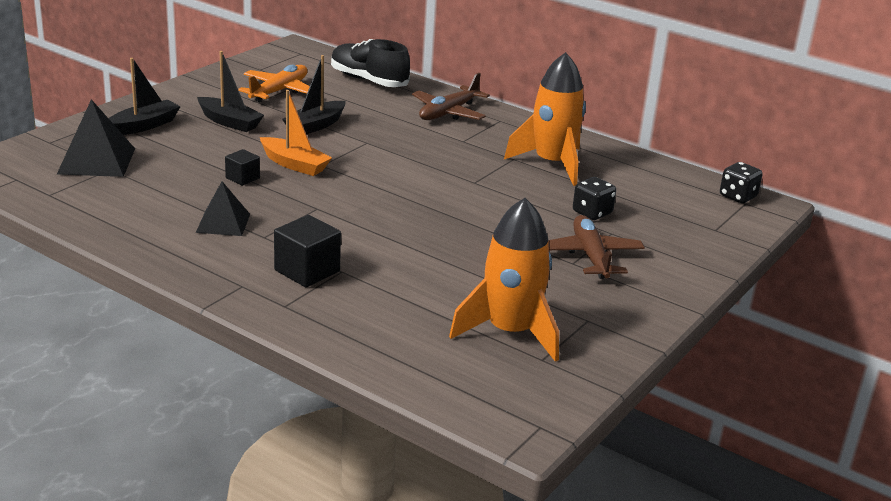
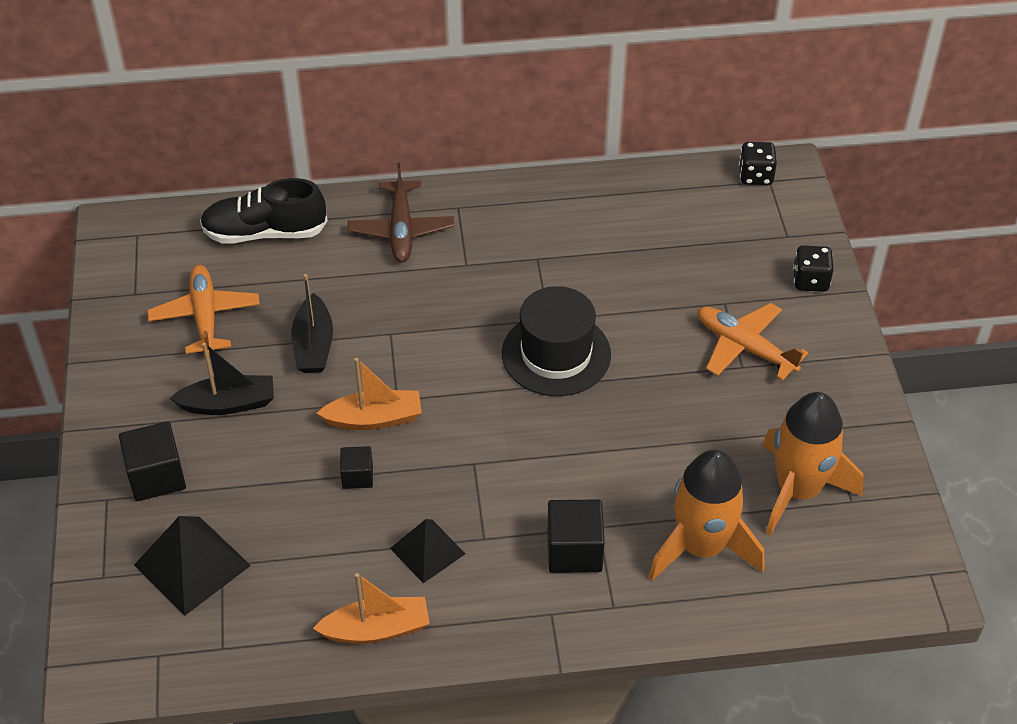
camera: 40 degrees left, 20 degrees up
black boat [109,58,181,135] -> black cube [119,421,186,501]
orange rocket [504,52,586,186] -> orange rocket moved to [649,450,764,581]
brown plane [548,215,645,279] -> orange plane [698,303,808,381]
black dice [573,177,616,220] -> black dice moved to [793,245,833,292]
none -> orange boat [313,573,430,644]
none -> black hat [502,286,611,396]

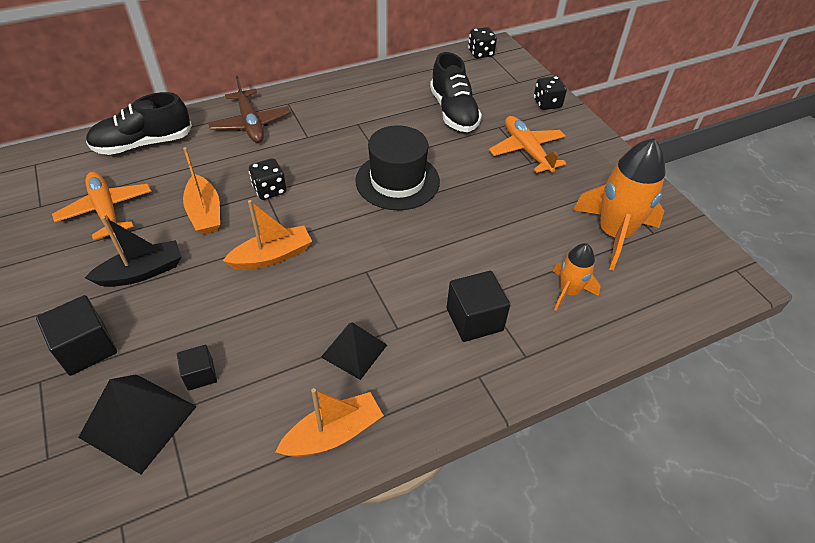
camera: 20 degrees left, 0 degrees up
black boat [291,274,333,373] -> orange boat [183,147,220,235]
black cube [340,446,373,489] -> black cube moved to [177,345,217,391]
orange rocket [649,450,764,581] -> orange rocket [553,243,601,311], size x0.55
orange plane [698,303,808,381] -> orange plane turned 45 degrees clockwise [489,116,567,173]
none -> black dice [249,158,286,200]
none -> black shoe [430,52,482,132]

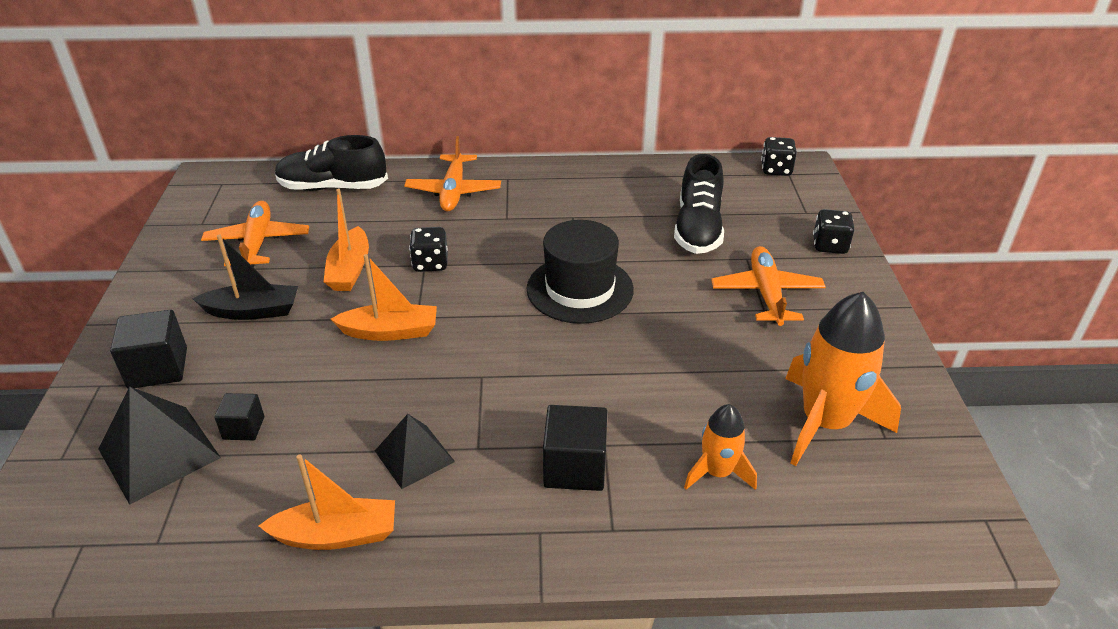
camera: 25 degrees right, 10 degrees down
brown plane [208,76,291,143] -> orange plane [404,136,501,211]

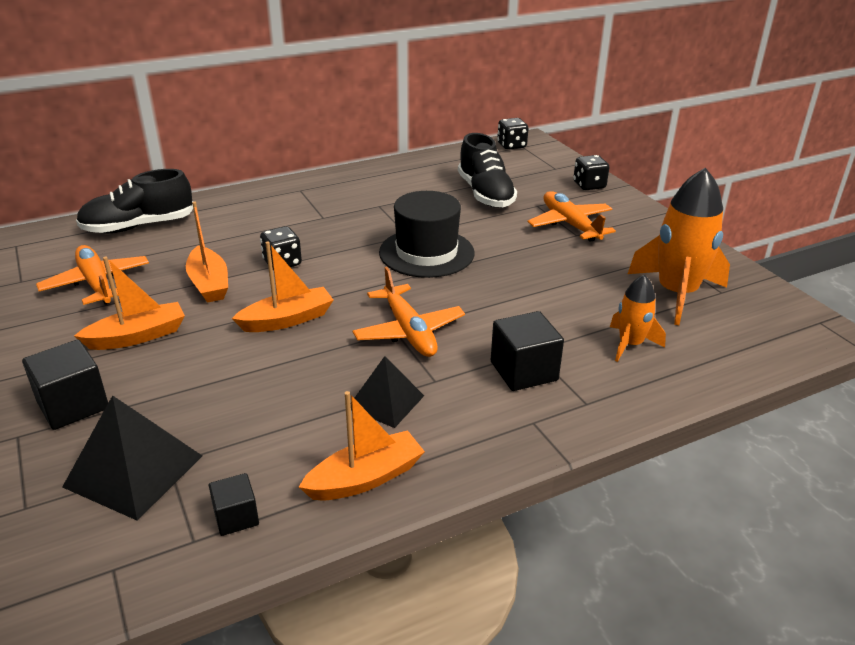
camera: 25 degrees left, 5 degrees down
black boat [192,235,298,320] -> orange boat [74,257,185,350]
black cube [214,393,264,440] -> black cube moved to [209,473,259,536]
orange plane [404,136,501,211] -> orange plane moved to [353,267,465,357]

